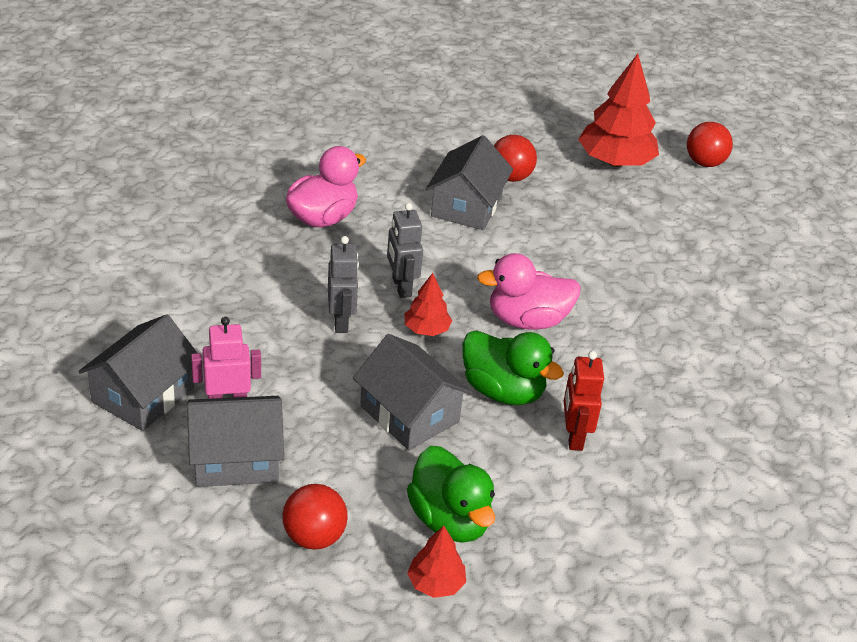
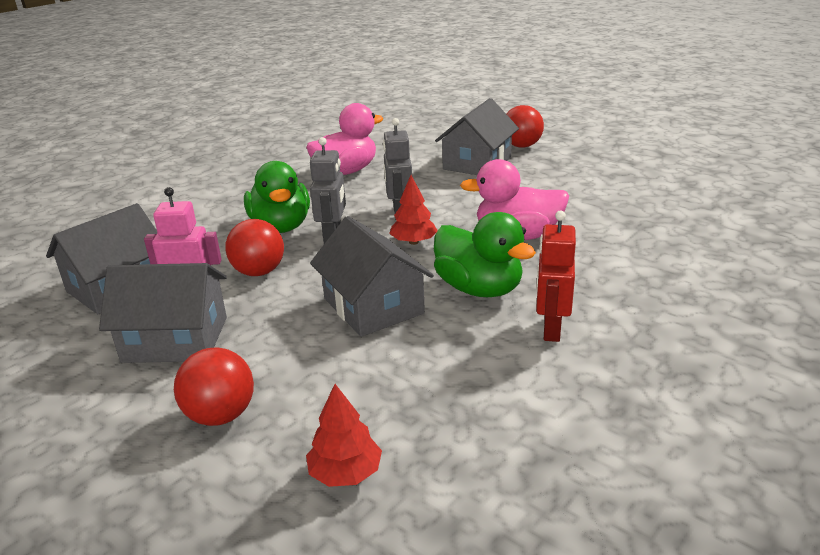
camera: 15 degrees right, 10 degrees down
green duck [407,446,495,543] -> green duck moved to [244,161,310,233]
red tree [578,54,659,167] -> none
red ball [687,122,733,167] -> red ball moved to [225,219,284,276]

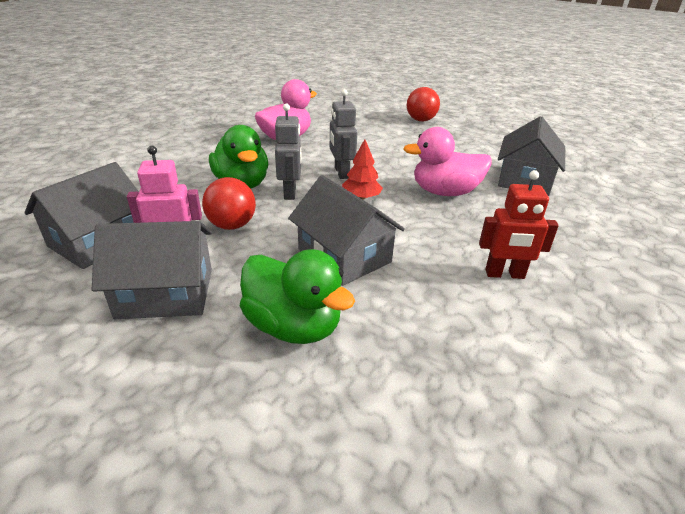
camera: 10 degrees left, 5 degrees up
red ball [174,347,254,426] -> none
red tree [306,384,382,487] -> none
green duck [434,212,536,297] -> green duck moved to [240,249,355,344]
grey house [435,98,519,175] -> grey house moved to [498,116,565,196]
red robot [536,211,576,342] -> red robot turned 90 degrees counterclockwise [479,170,559,279]

